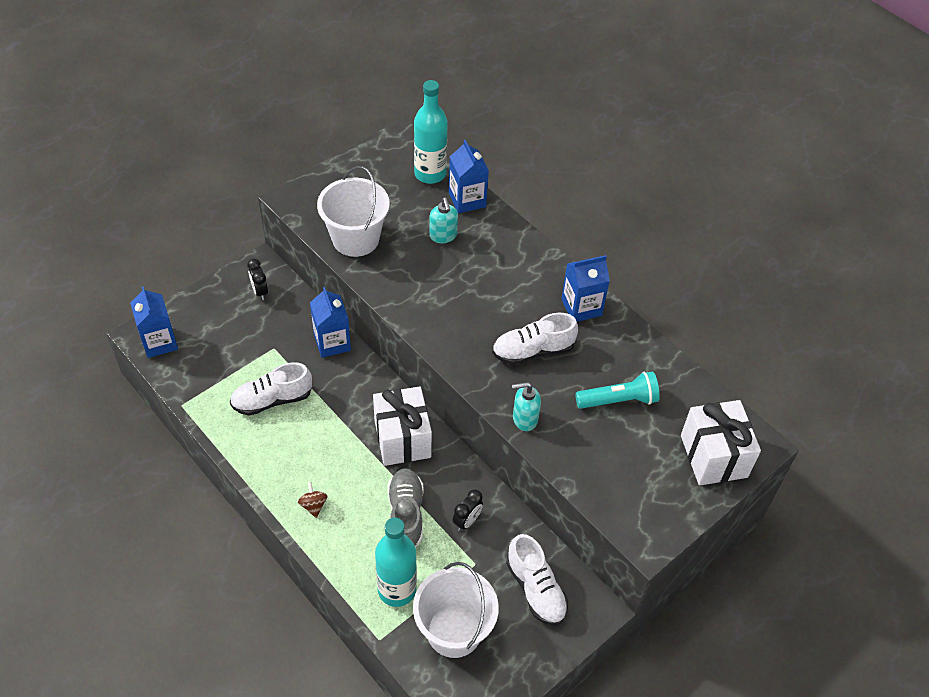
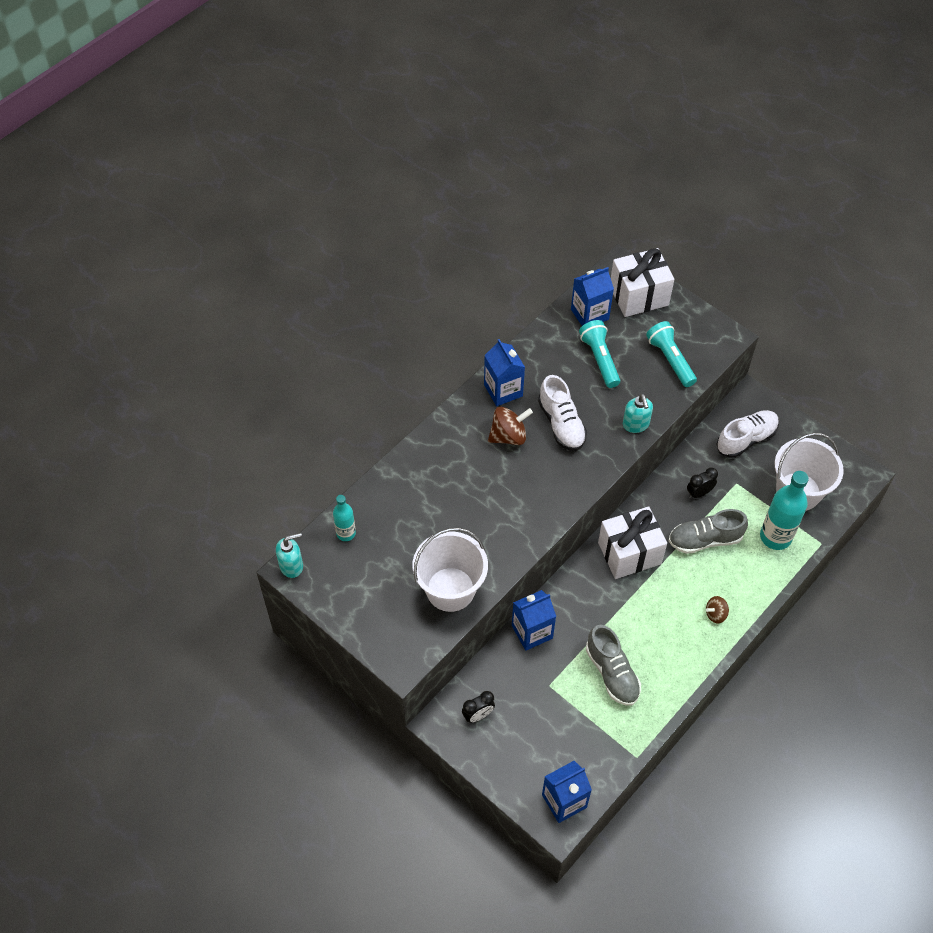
camera: 95 degrees left, 5 degrees up
white shoe [230,362,312,416] -> grey shoe [586,625,641,706]
turquoise bottle [414,80,448,184] -> turquoise bottle [333,495,356,541], size x0.57
turquoise soap dispenser [429,198,458,243] -> turquoise soap dispenser moved to [276,532,303,578]
blue carton [449,140,489,213] -> blue carton moved to [571,267,614,326]
black clock [453,489,483,531] -> black clock turned 60 degrees counterclockwise [687,467,718,499]
none -> brown spinning top [488,407,533,445]
none -> turquoise flashlight [646,321,697,387]

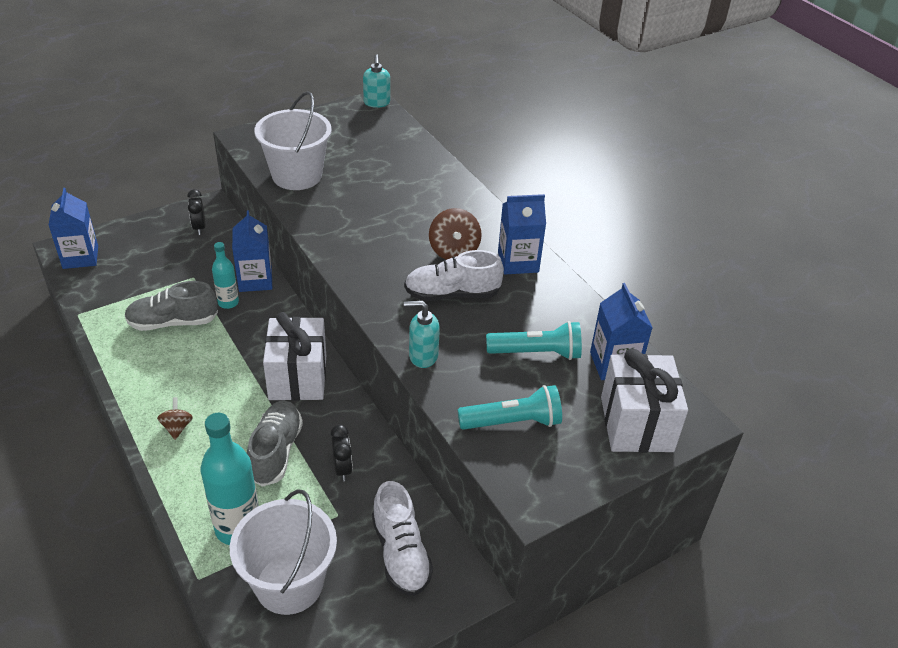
camera: 105 degrees right, 15 degrees down
turquoise bottle [333,495,356,541] -> turquoise bottle moved to [212,242,239,309]

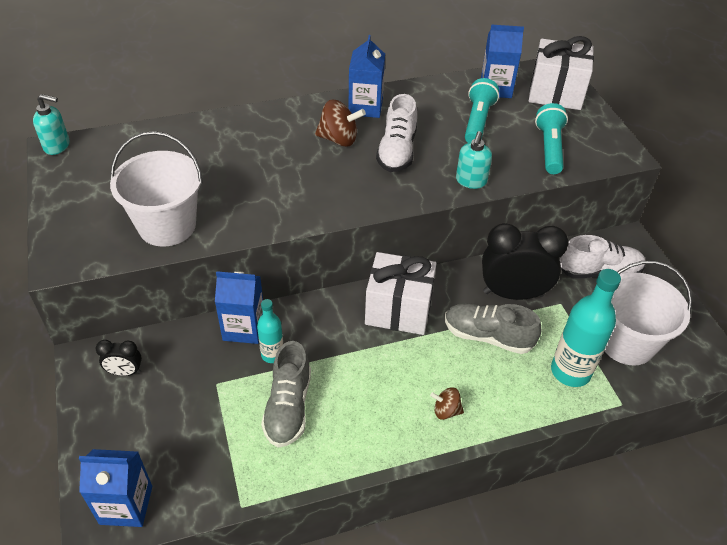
camera: 75 degrees left, 5 degrees up
black clock [331,424,353,481] -> black clock [482,223,568,300], size x2.10

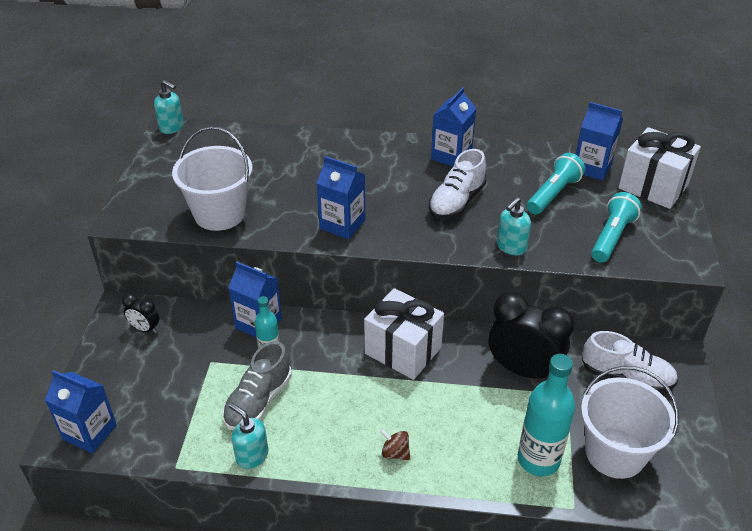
camera: 25 degrees right, 5 degrees down
brown spinning top [315,100,366,147] -> none
grey shoe [445,303,541,354] -> none
none -> turquoise soap dispenser [229,403,268,469]
none -> blue carton [317,156,365,239]

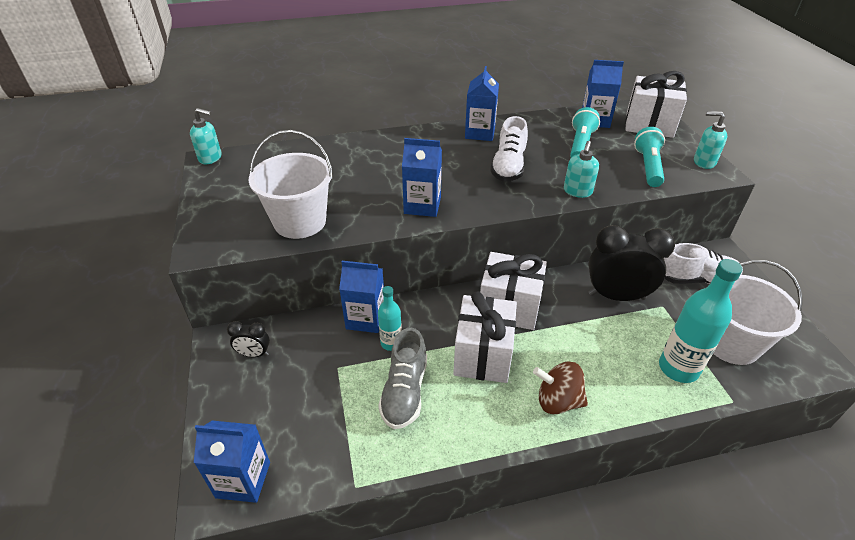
camera: 20 degrees left, 0 degrees up
turquoise soap dispenser [229,403,268,469] -> turquoise soap dispenser moved to [694,111,727,169]
brown spinning top [380,428,410,460] -> brown spinning top [533,362,588,414], size x1.68
none -> white gift [453,291,517,383]

